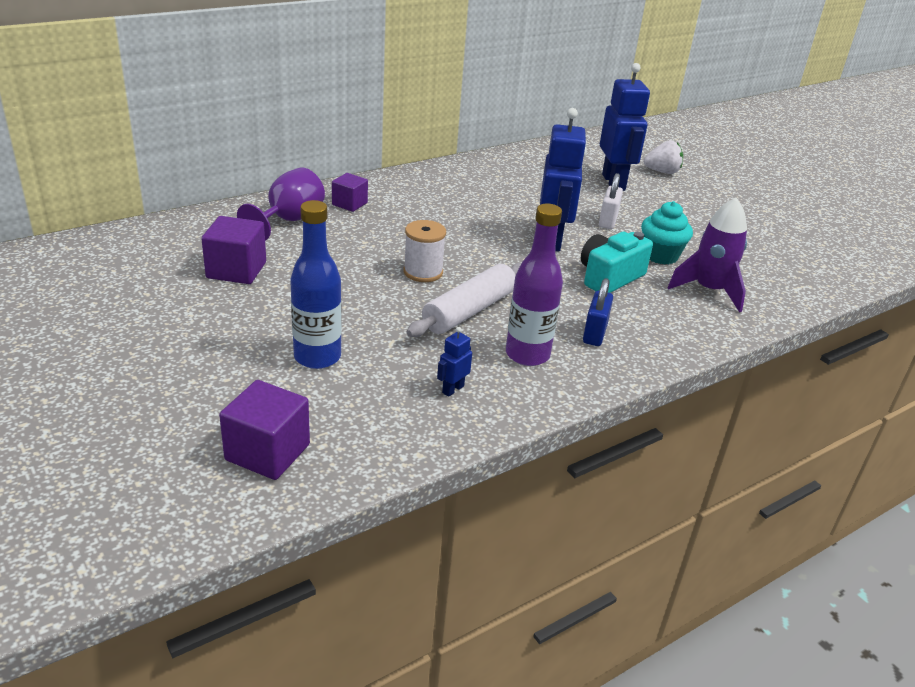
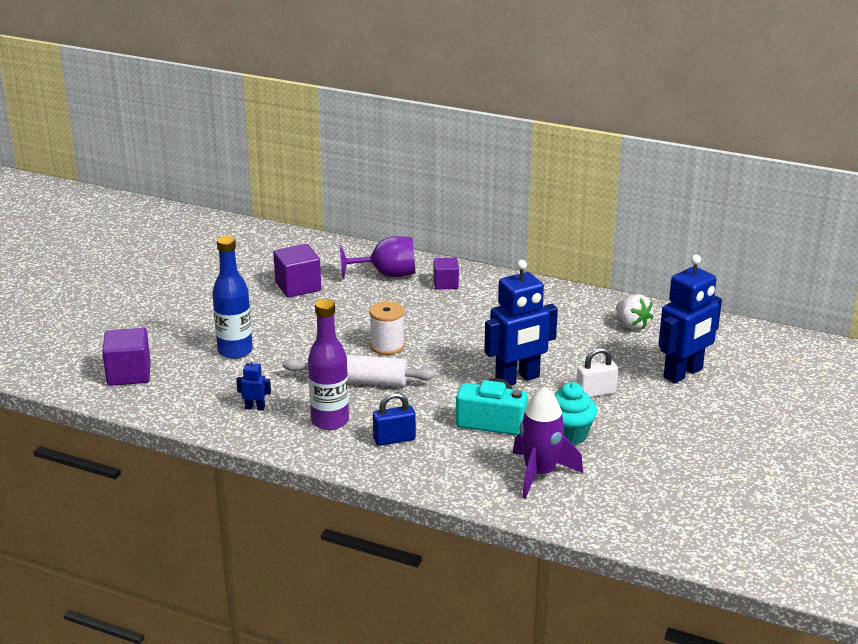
camera: 60 degrees right, 5 degrees down
white strawberry [643,140,683,174] -> white strawberry moved to [616,294,654,330]

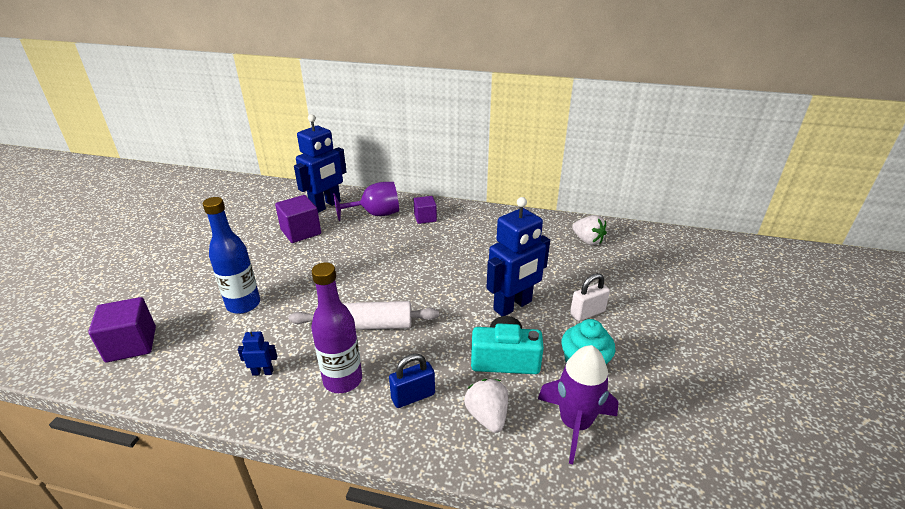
camera: 10 degrees left, 5 degrees up
white spool [369,301,405,355] -> none
blue robot [658,255,722,383] -> blue robot moved to [294,114,346,213]
none -> white strawberry [464,379,508,433]

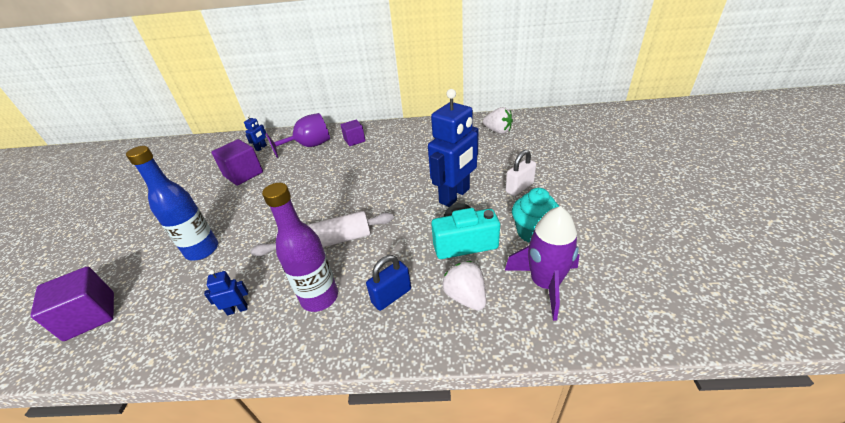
camera: 10 degrees left, 5 degrees up
blue robot [294,114,346,213] -> blue robot [244,114,267,151], size x0.42

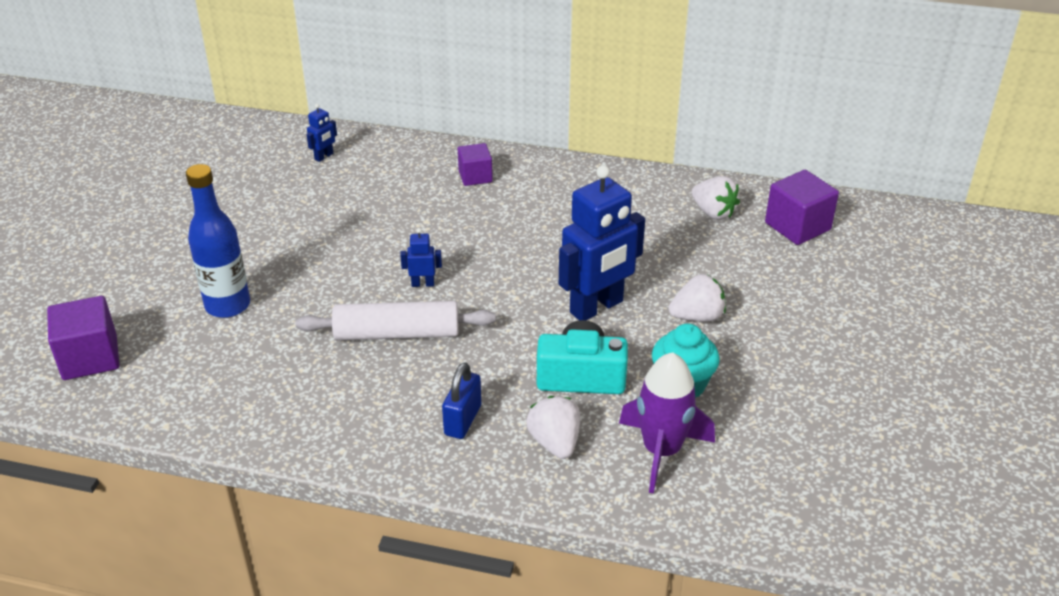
camera: 10 degrees right, 0 degrees up
blue robot [204,270,248,315] -> blue robot moved to [400,228,442,287]
purple cube [211,139,263,186] -> purple cube moved to [765,170,839,245]
purple bottle [262,183,338,312] -> none
purple goblet [265,113,330,158] -> none
blue padlock [366,255,411,311] -> blue padlock turned 45 degrees counterclockwise [442,362,481,439]
white padlock [506,150,536,196] -> white strawberry [669,274,726,322]

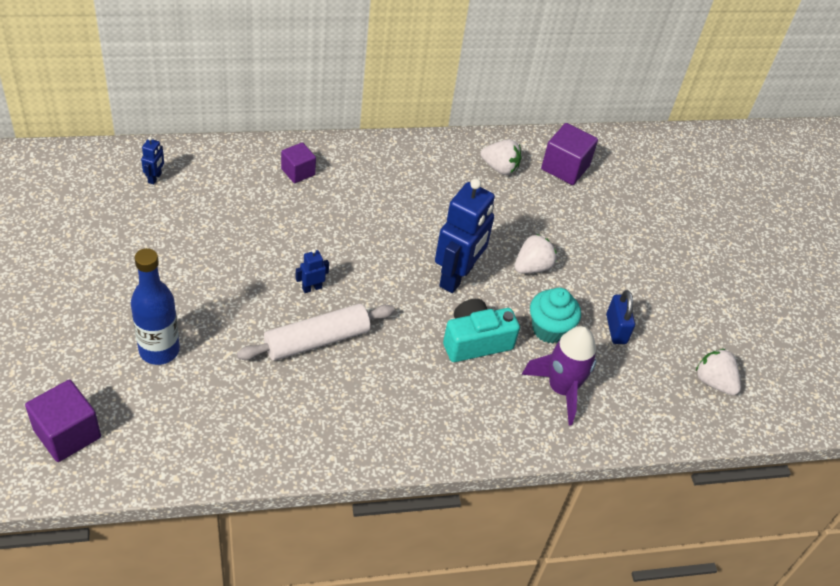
camera: 30 degrees left, 10 degrees up
blue padlock [442,362,481,439] -> blue padlock moved to [606,290,635,344]
white strawberry [526,396,580,459] -> white strawberry moved to [696,349,741,395]

